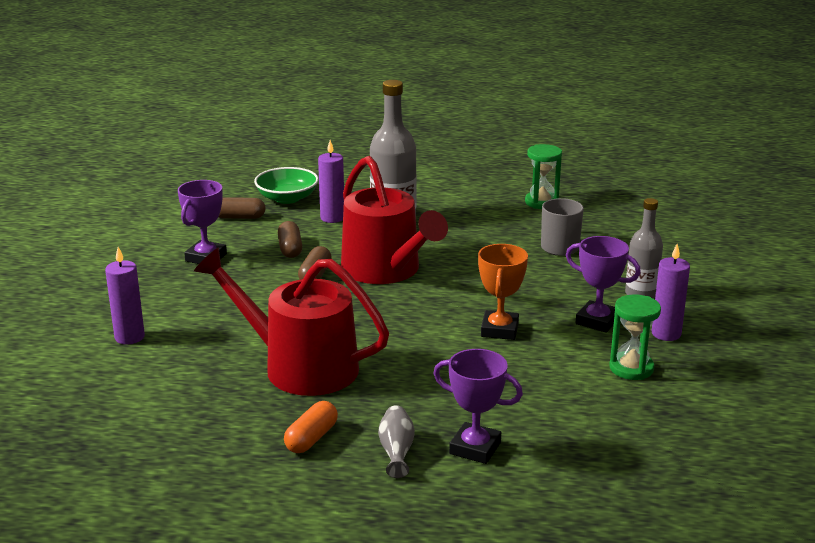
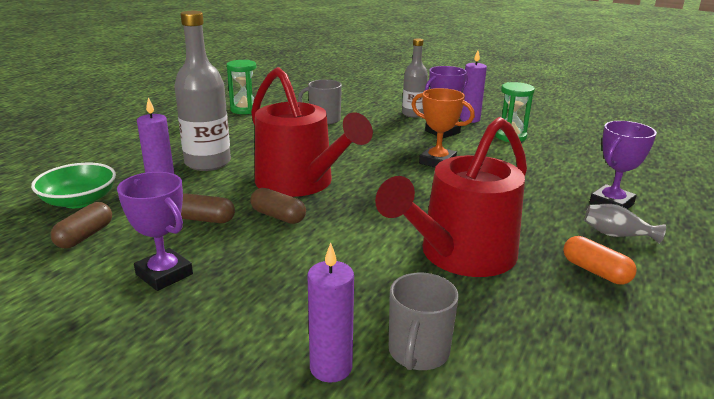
camera: 70 degrees left, 0 degrees up
red watering can [341,156,448,284] -> red watering can turned 60 degrees clockwise [251,67,373,197]
none -> grey mug [389,273,459,370]

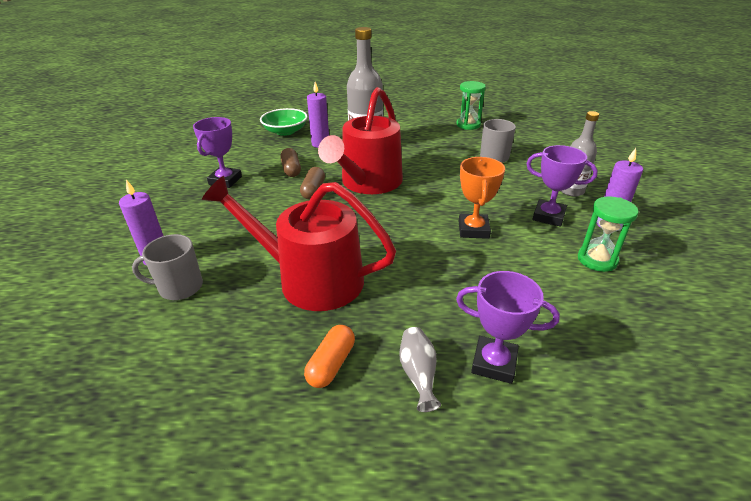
camera: 65 degrees right, 10 degrees up
brown capsule [51,202,112,248] -> none

